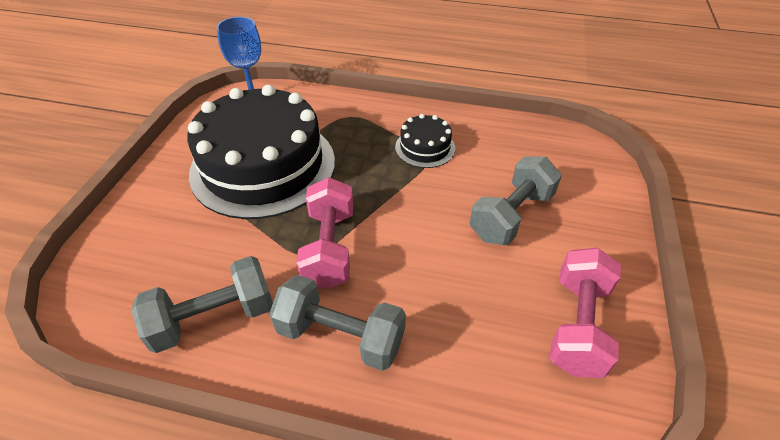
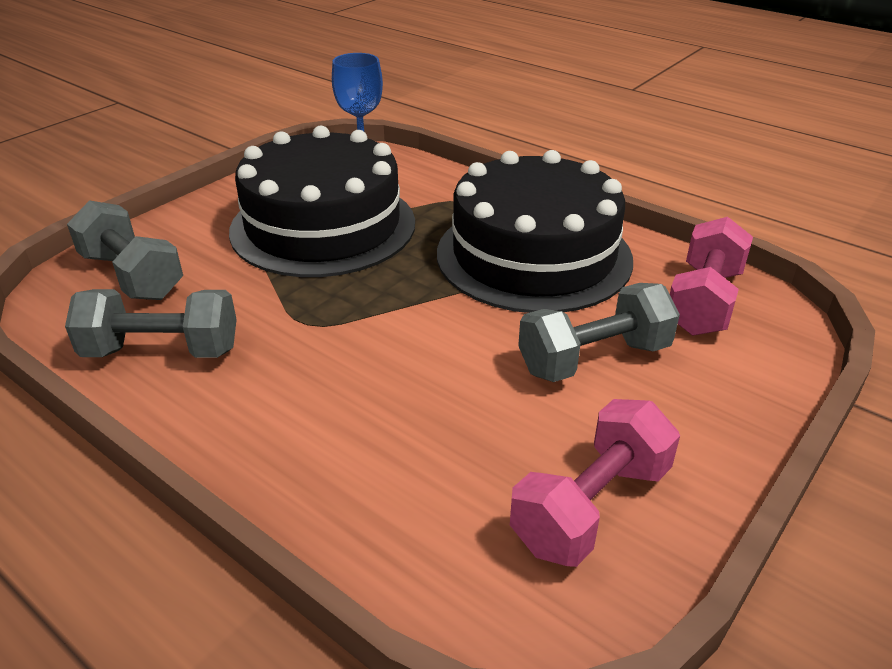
camera: 25 degrees right, 10 degrees down
grey dumbbell [269,275,406,371] -> grey dumbbell moved to [67,200,183,300]
pink dumbbell [296,177,353,289] -> pink dumbbell moved to [670,217,753,336]
black cake [395,114,455,168] -> black cake [437,150,633,313], size x2.29

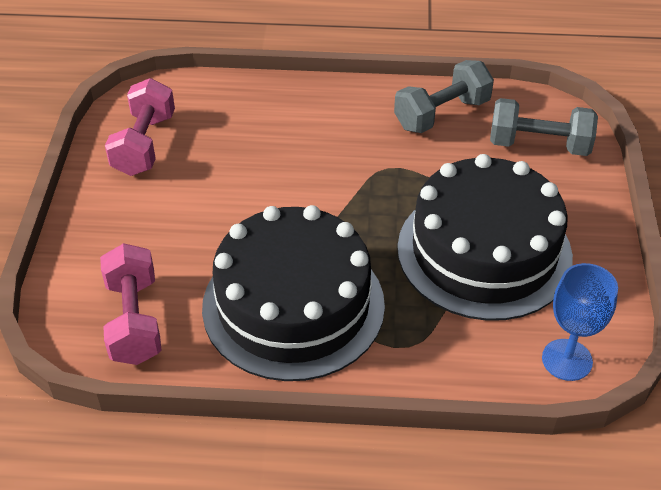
camera: 145 degrees right, 10 degrees up
grey dumbbell [518,283,680,382] -> none

